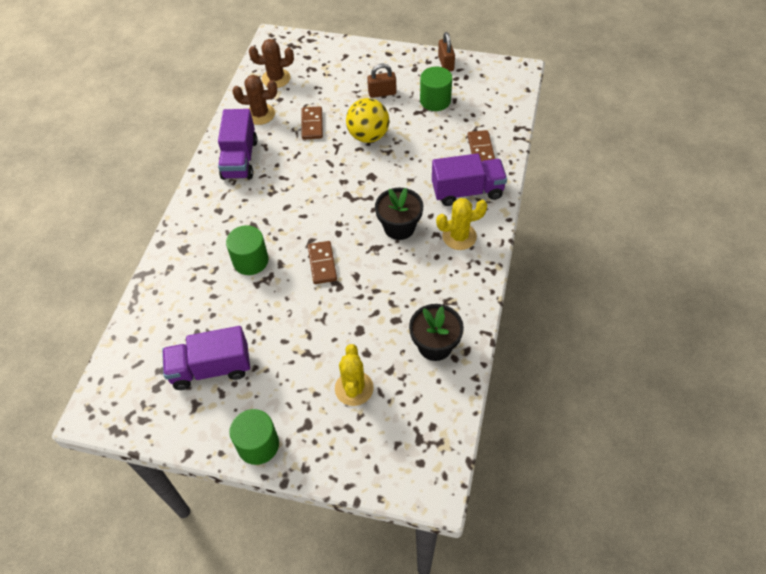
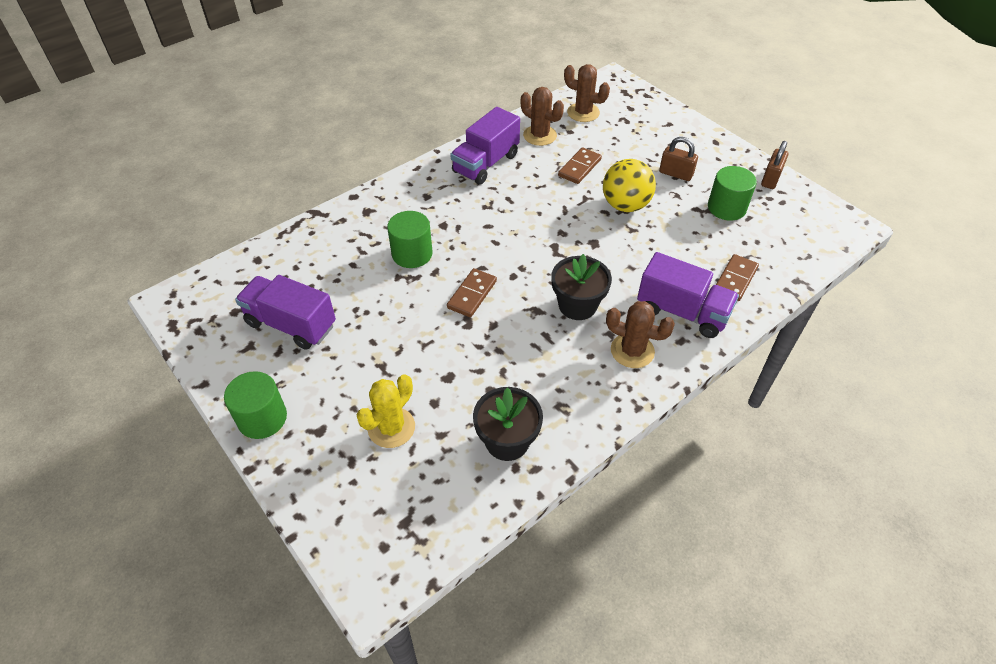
camera: 35 degrees right, 5 degrees down
yellow cactus [436,198,487,250] -> brown cactus [606,301,675,368]

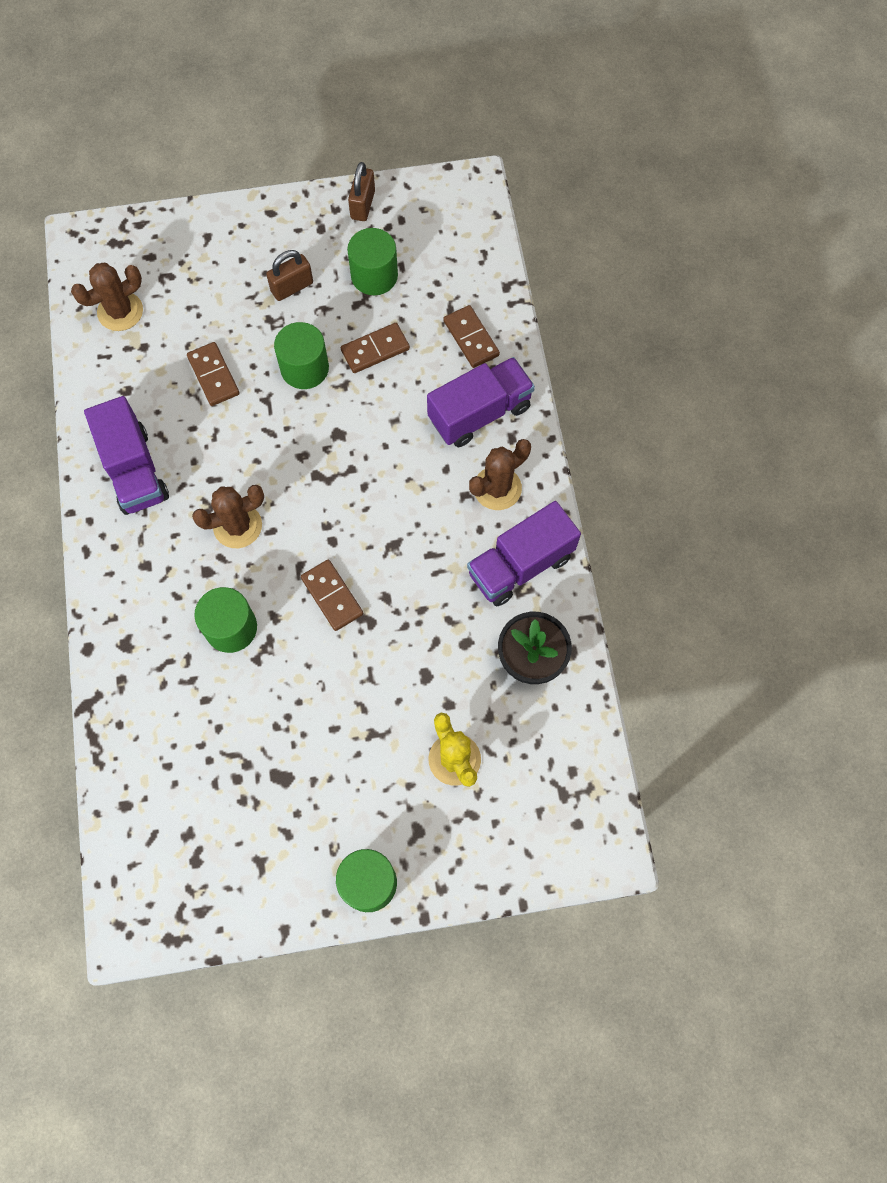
camera: 60 degrees left, 20 degrees up
purple truck [235,275,336,350] -> purple truck moved to [467,501,581,607]
brown cactus [521,87,564,146] -> brown cactus moved to [192,485,264,548]
black flower pot [551,254,612,320] -> none
yellow ball [603,159,656,212] -> green cylinder [274,322,329,389]
brown padlock [761,141,788,189] -> brown padlock turned 45 degrees clockwise [348,162,375,221]
none -> brown domino [341,323,410,373]

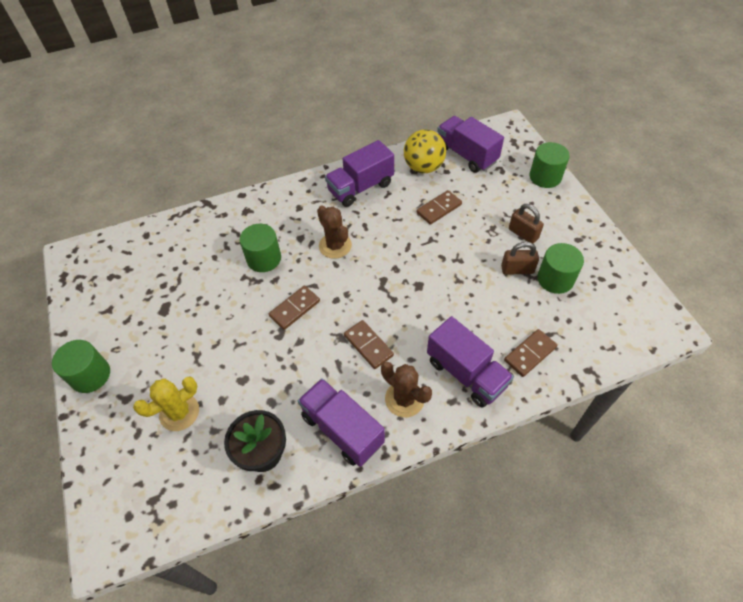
camera: 80 degrees right, 15 degrees down
brown cactus [71,263,143,331] -> purple truck [437,116,504,173]
green cylinder [274,322,329,389] -> green cylinder moved to [530,142,570,188]
brown domino [341,323,410,373] -> brown domino moved to [344,320,394,369]
brown padlock [348,162,375,221] -> brown padlock moved to [501,242,539,275]
none -> yellow ball [404,129,446,173]

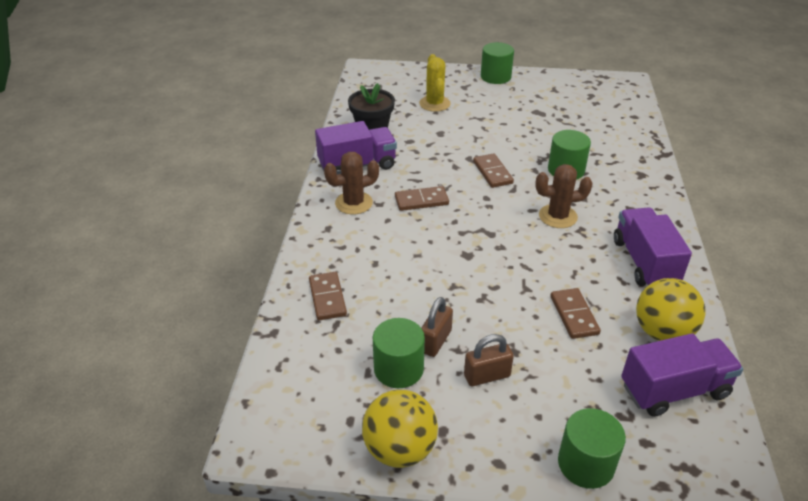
camera: 115 degrees right, 15 degrees down
purple truck [427,316,514,408] -> none
none -> yellow ball [362,389,438,468]

